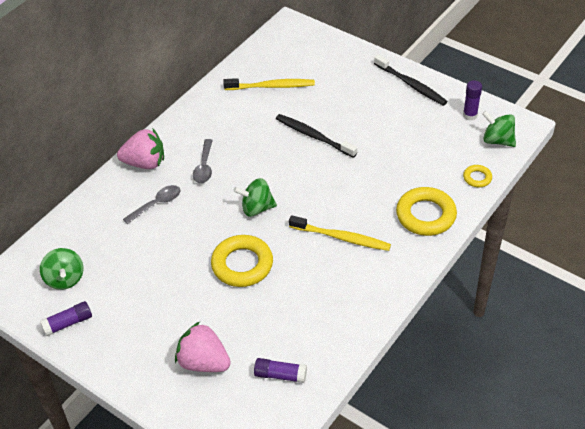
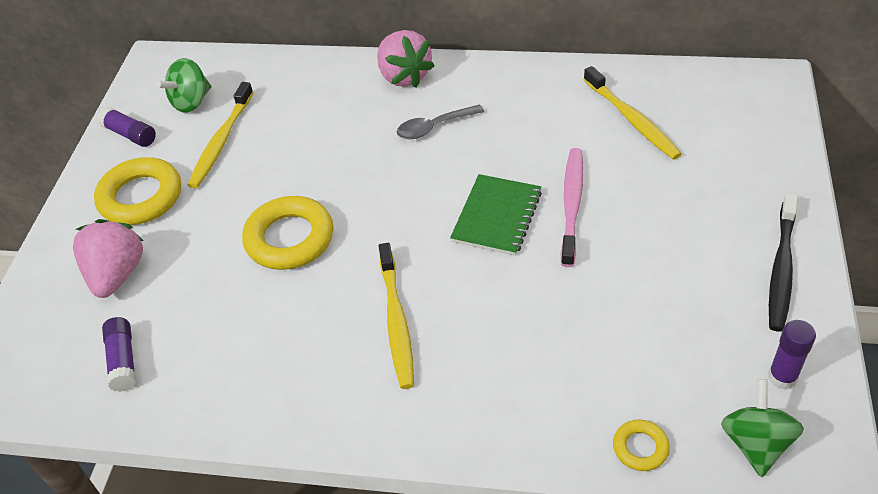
camera: 65 degrees right, 0 degrees up
grey spoon [123,185,180,224] -> none
green spinning top [233,178,277,217] -> none
black toothbrush [276,114,357,158] -> pink toothbrush [561,148,583,267]
yellow ring [396,187,457,236] -> yellow ring moved to [94,157,181,225]
none -> yellow toothbrush [188,82,254,188]
none -> green notebook [450,174,542,256]

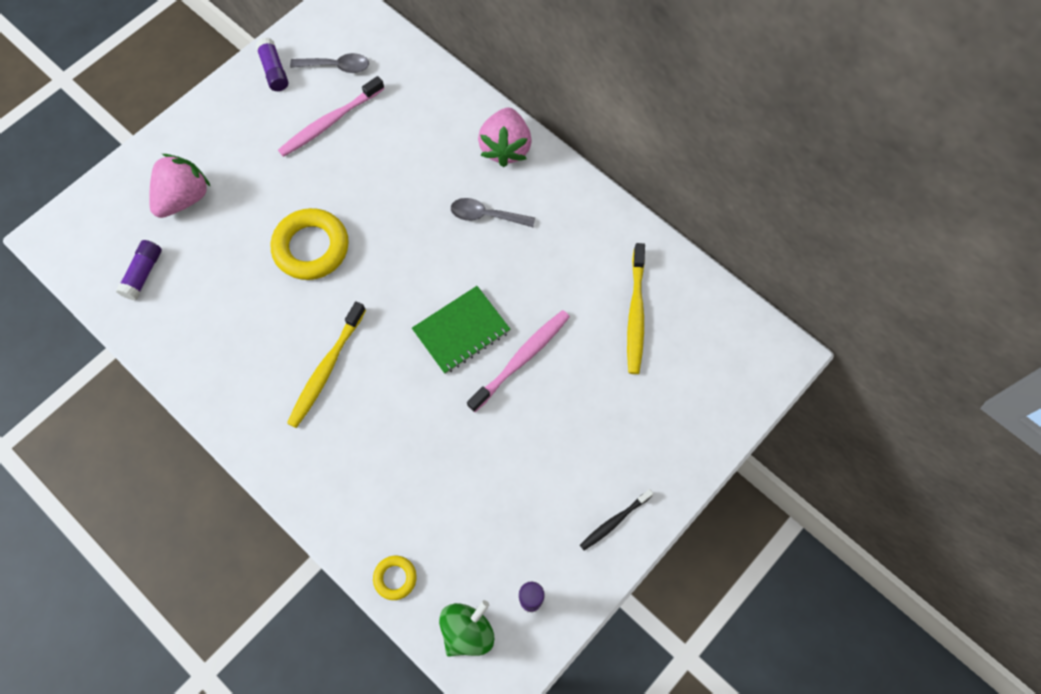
camera: 30 degrees right, 20 degrees up
yellow ring [94,157,181,225] -> none
green spinning top [156,58,211,113] -> grey spoon [290,53,369,73]
yellow toothbrush [188,82,254,188] -> pink toothbrush [278,76,385,157]
black toothbrush [769,192,798,332] -> black toothbrush [580,489,653,550], size x0.61

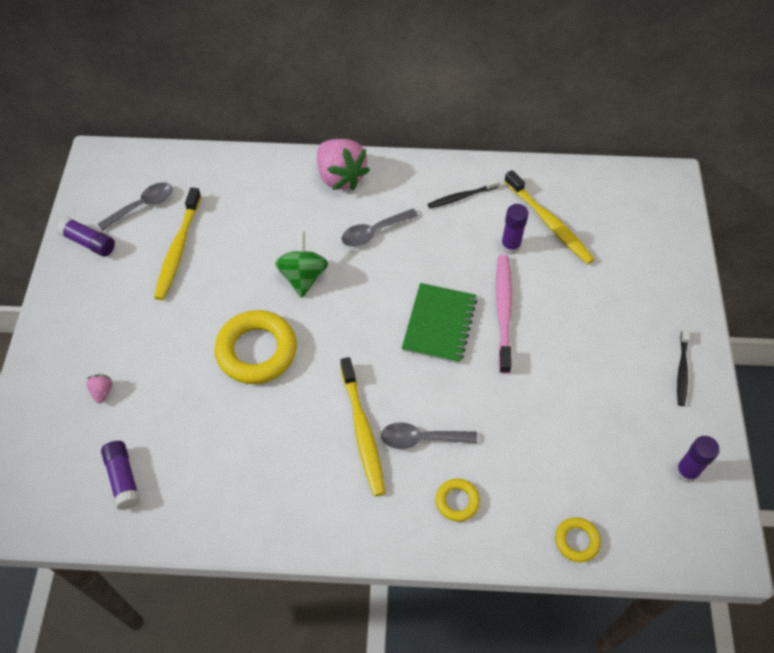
camera: 40 degrees left, 10 degrees down
pink strawberry [149,154,211,218] -> pink strawberry [86,374,112,403], size x0.41
pink toothbrush [278,76,385,157] -> yellow toothbrush [154,187,201,300]
green spinning top [439,600,494,657] -> green spinning top moved to [275,232,328,298]
none -> grey spoon [381,422,477,449]
none -> black toothbrush [428,179,500,209]
none -> yellow ring [436,479,480,522]
none -> purple glue stick [501,204,529,255]

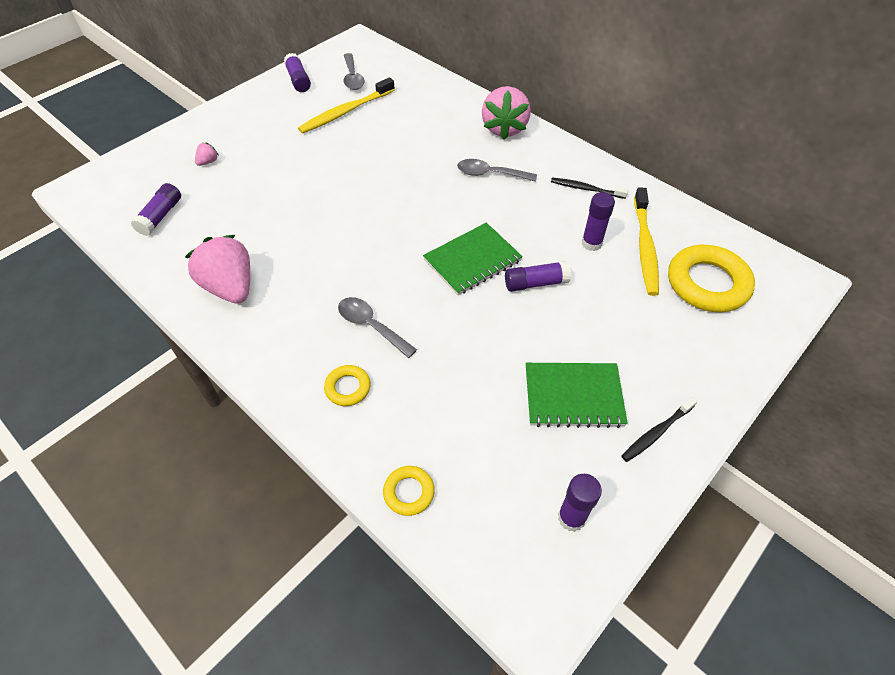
camera: 40 degrees right, 5 degrees down
grey spoon [98,183,173,231] -> grey spoon turned 75 degrees clockwise [344,53,365,90]
yellow ring [215,310,297,384] -> yellow ring moved to [668,245,755,312]
green spinning top [275,232,328,298] -> none
yellow toothbrush [340,357,385,496] -> none
pink toothbrush [496,255,512,374] -> purple glue stick [505,261,571,292]
none -> pink strawberry [185,235,250,304]
none -> green notebook [526,363,628,428]

